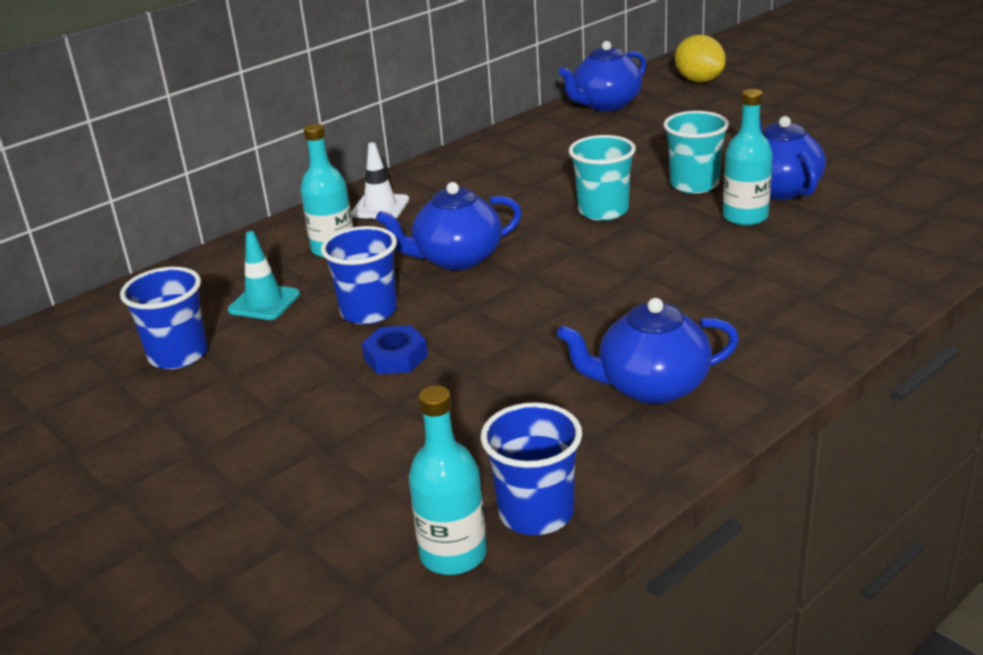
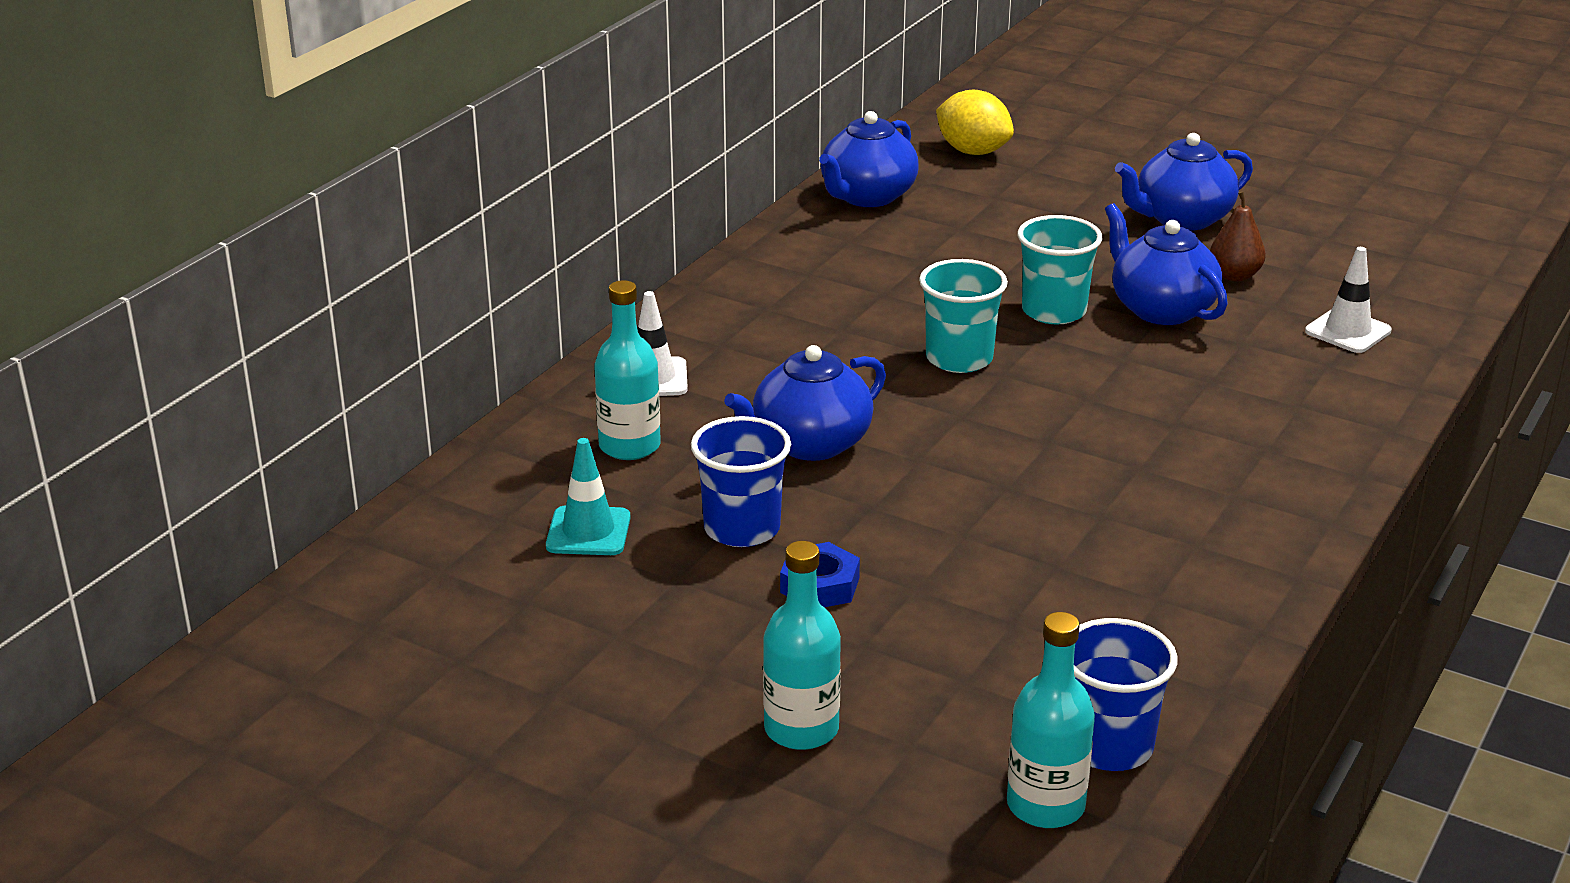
camera: 20 degrees left, 0 degrees up
blue cup [120,267,208,369] -> none
blue teapot [557,298,739,404] -> blue teapot moved to [1115,133,1253,231]
turquoise bottle [723,89,773,226] -> turquoise bottle moved to [763,541,841,750]
none -> brown pear [1210,191,1266,281]
none -> white traffic cone [1305,247,1392,353]

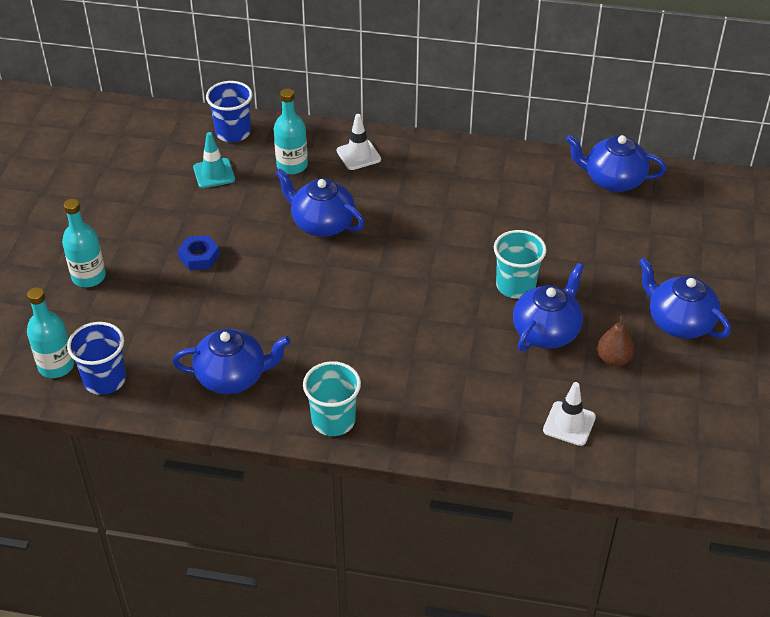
camera: 70 degrees right, 15 degrees up
blue cup [691,416,791,547] -> blue cup moved to [206,81,253,142]
turquoise cup [919,259,1008,373] -> turquoise cup moved to [303,361,361,436]
yellow lemon [936,90,1014,155] -> none
none -> blue teapot [173,329,291,394]

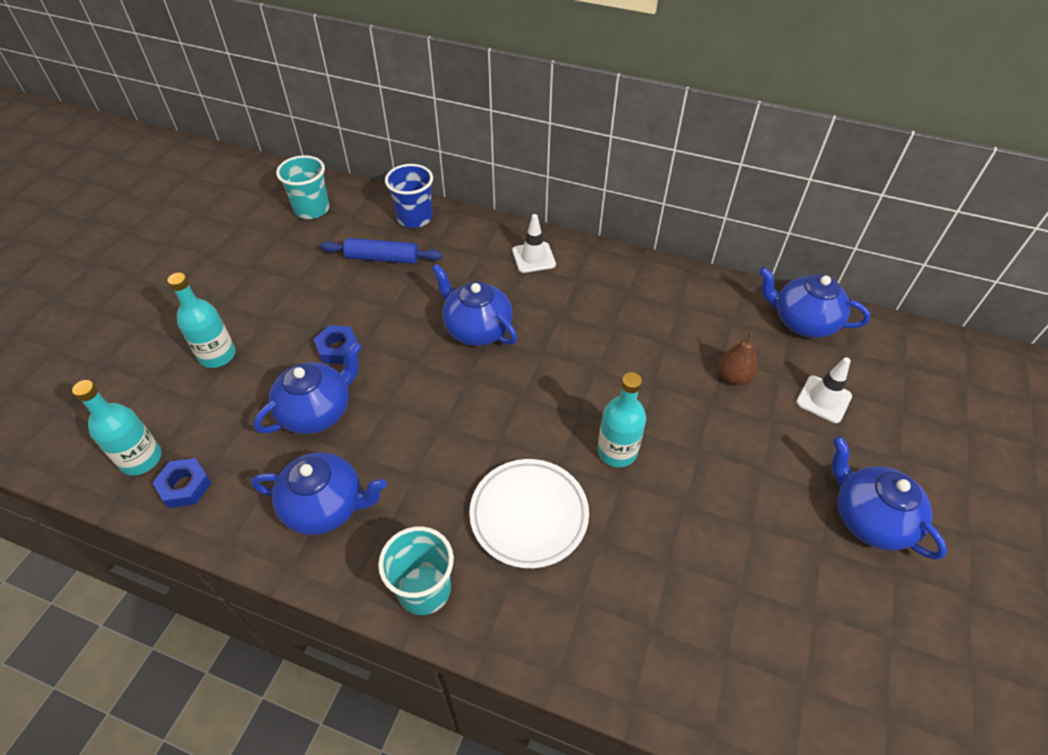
camera: 10 degrees right, 5 degrees up
blue cup [67,322,126,395] -> blue nut [152,458,211,508]
turquoise traffic cone [193,132,235,188] -> blue rolling pin [320,238,443,264]
turquoise bottle [274,88,308,174] -> turquoise bottle moved to [597,372,646,467]
turquoise cup [494,230,547,299] -> turquoise cup moved to [276,155,330,219]
blue teapot [513,263,584,351] -> blue teapot moved to [254,342,362,434]
white traffic cone [543,382,596,446] -> white traffic cone moved to [796,357,852,423]
brown pear [597,315,634,366] -> brown pear moved to [718,332,758,385]
none -> white plate [469,459,589,568]

